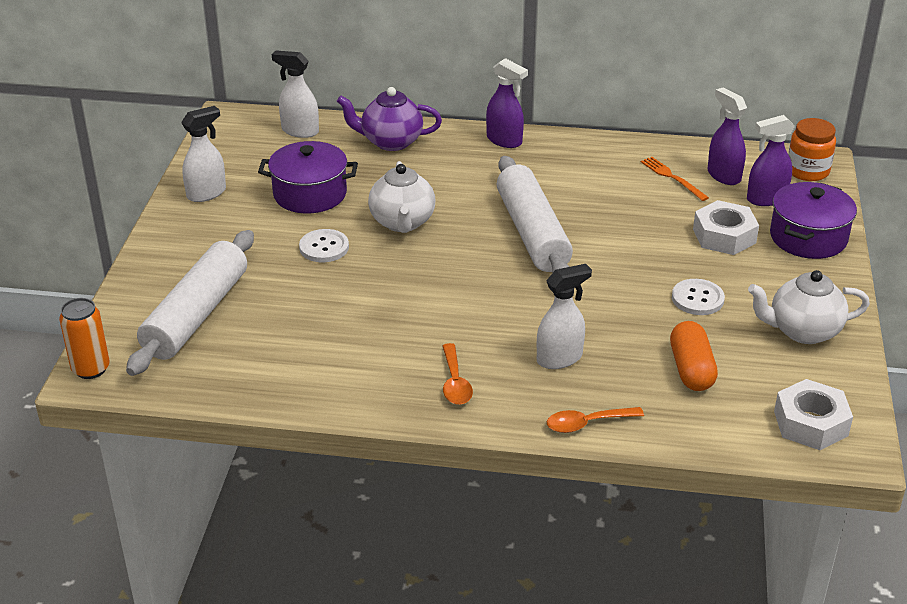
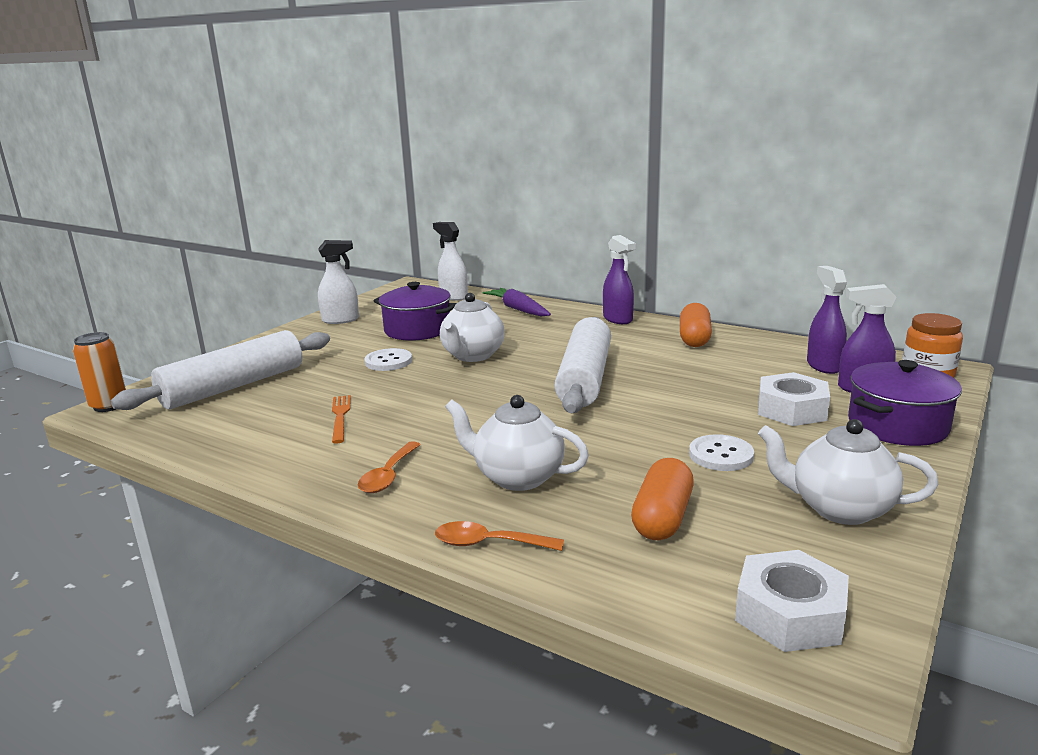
camera: 25 degrees right, 15 degrees down
purple teapot [337,87,442,151] -> purple carrot [482,288,551,316]
white spray bottle [537,264,592,369] -> white teapot [445,395,589,491]
orange fork [641,157,709,201] -> orange fork moved to [332,395,351,444]
none -> orange capsule [680,303,712,347]

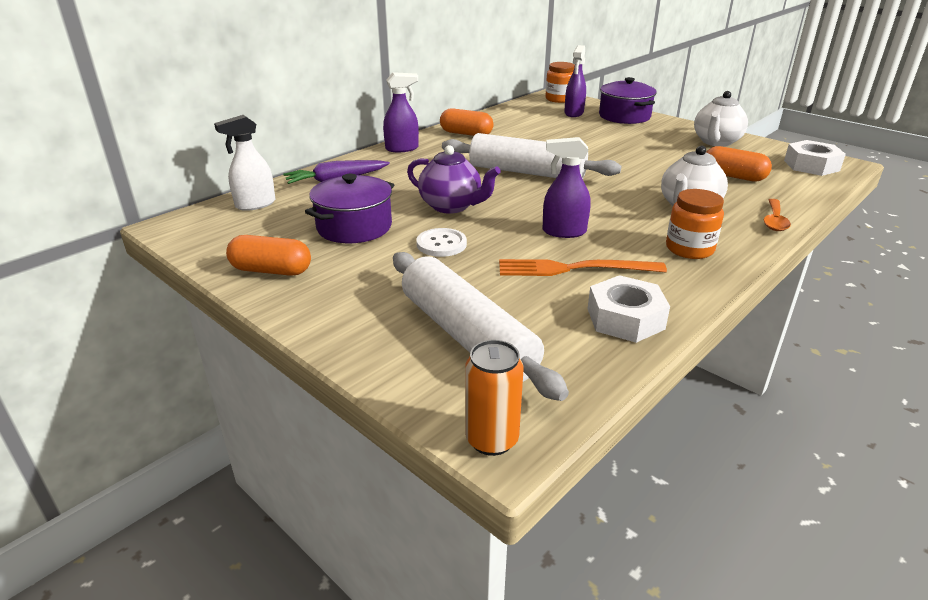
camera: 80 degrees left, 10 degrees up
white spray bottle [318,240,359,324] -> orange capsule [226,235,311,276]
orange fork [332,395,351,444] -> orange fork [499,259,667,276], size x1.58
orange spoon [358,441,421,493] -> orange jar [666,189,724,259]
white teapot [440,293,505,362] -> purple teapot [407,145,501,214]
white button [689,434,754,471] -> none
white nut [758,372,830,426] -> white nut moved to [587,275,670,343]
purple spray bottle [807,266,847,374] -> purple spray bottle moved to [543,137,591,238]

